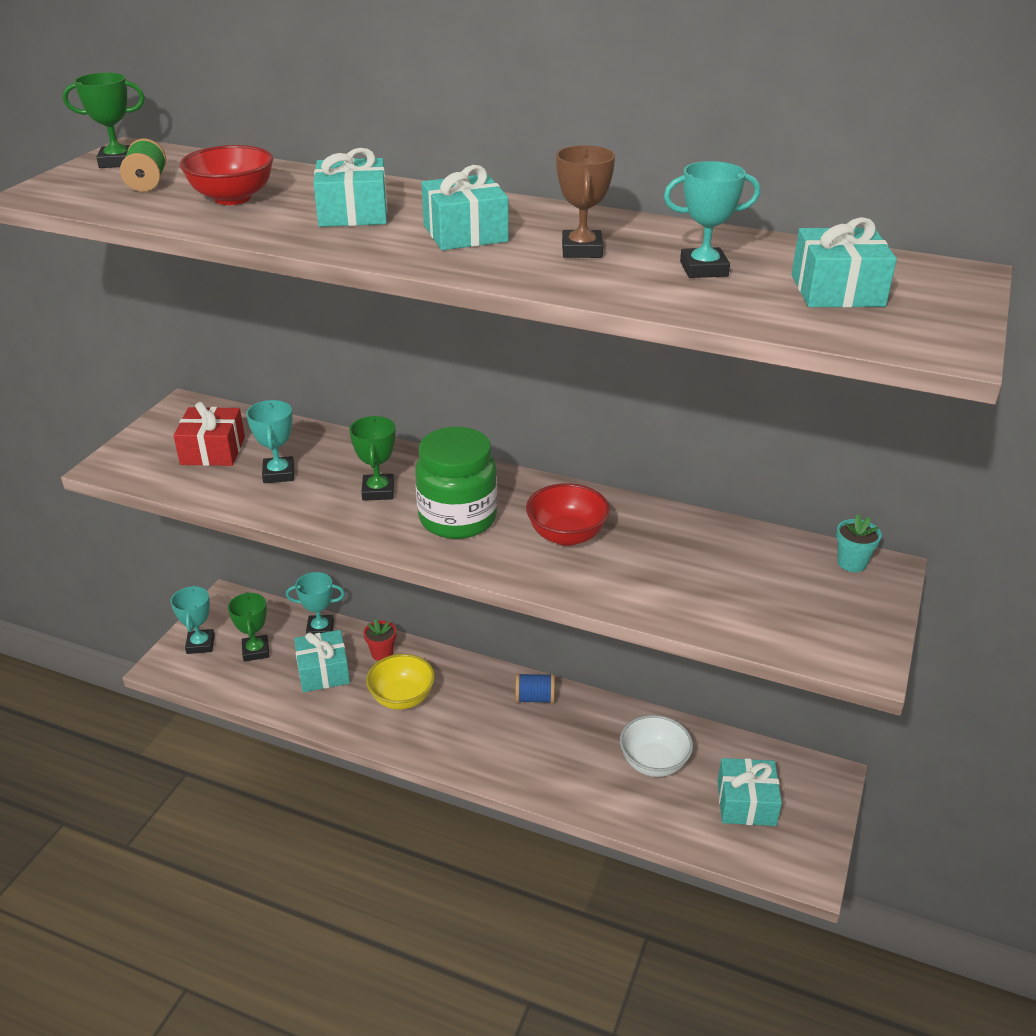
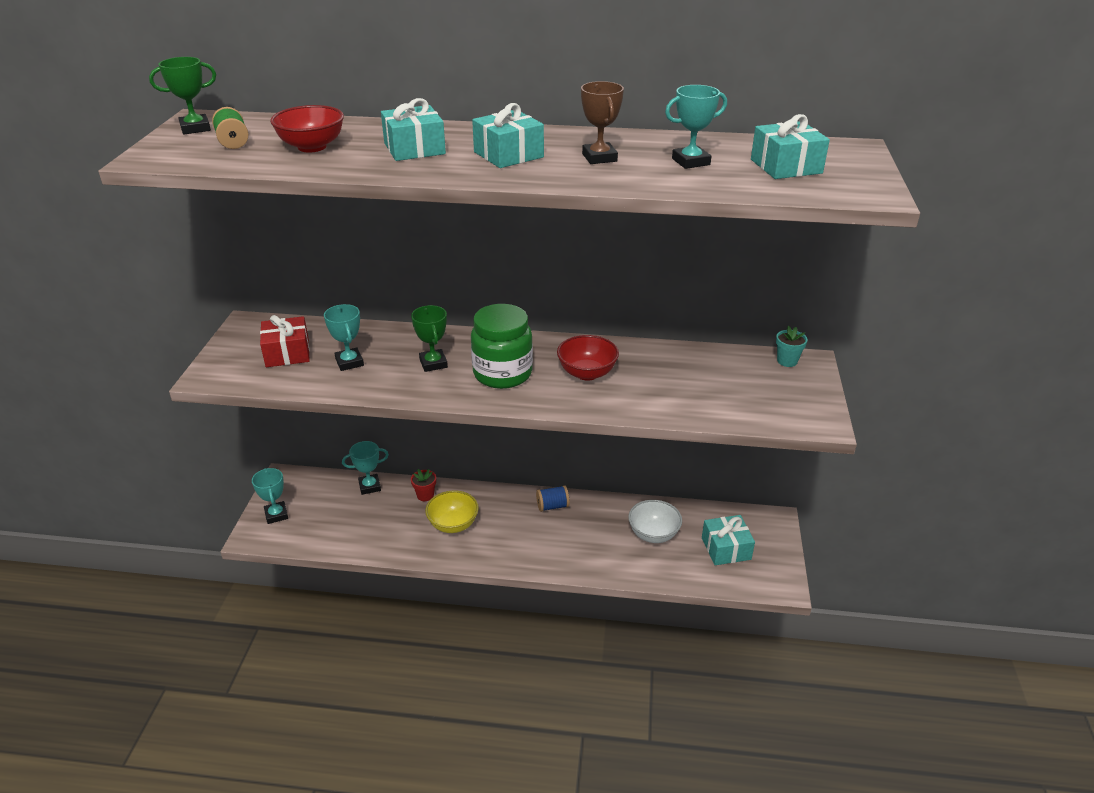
camera: 15 degrees left, 0 degrees up
green trophy [228,592,270,662] -> none
turquoise gift [294,630,350,692] -> none

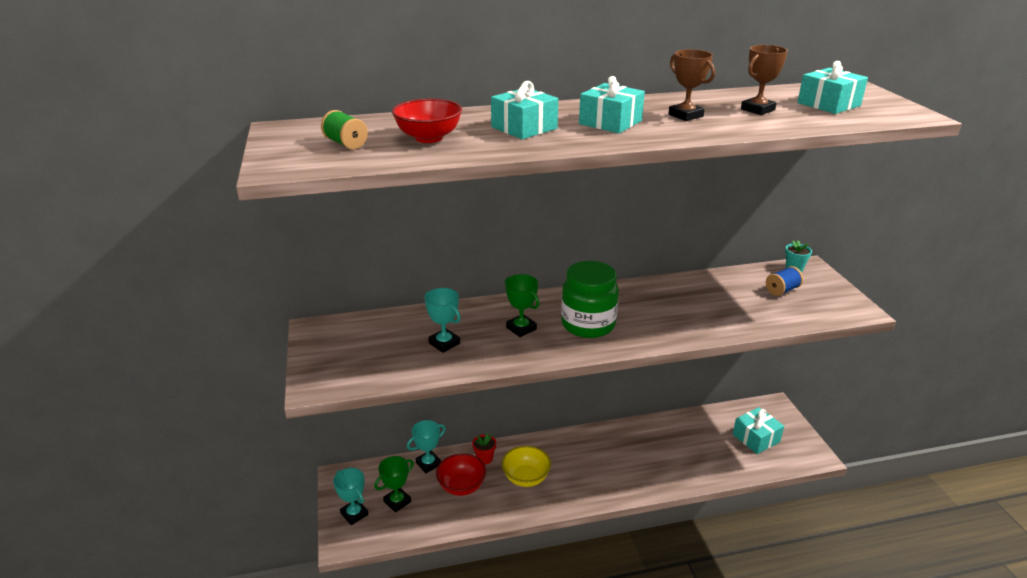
camera: 20 degrees left, 5 degrees down
green trophy [149,57,216,134] -> green trophy moved to [374,456,414,513]
red gift [260,315,310,367] -> none
blue spool [536,485,570,512] -> blue spool moved to [766,266,803,296]
red bowl [557,335,619,381] -> red bowl moved to [436,454,486,496]
white bowl [628,500,682,543] -> none
turquoise trophy [665,85,727,169] -> brown trophy [741,45,788,115]

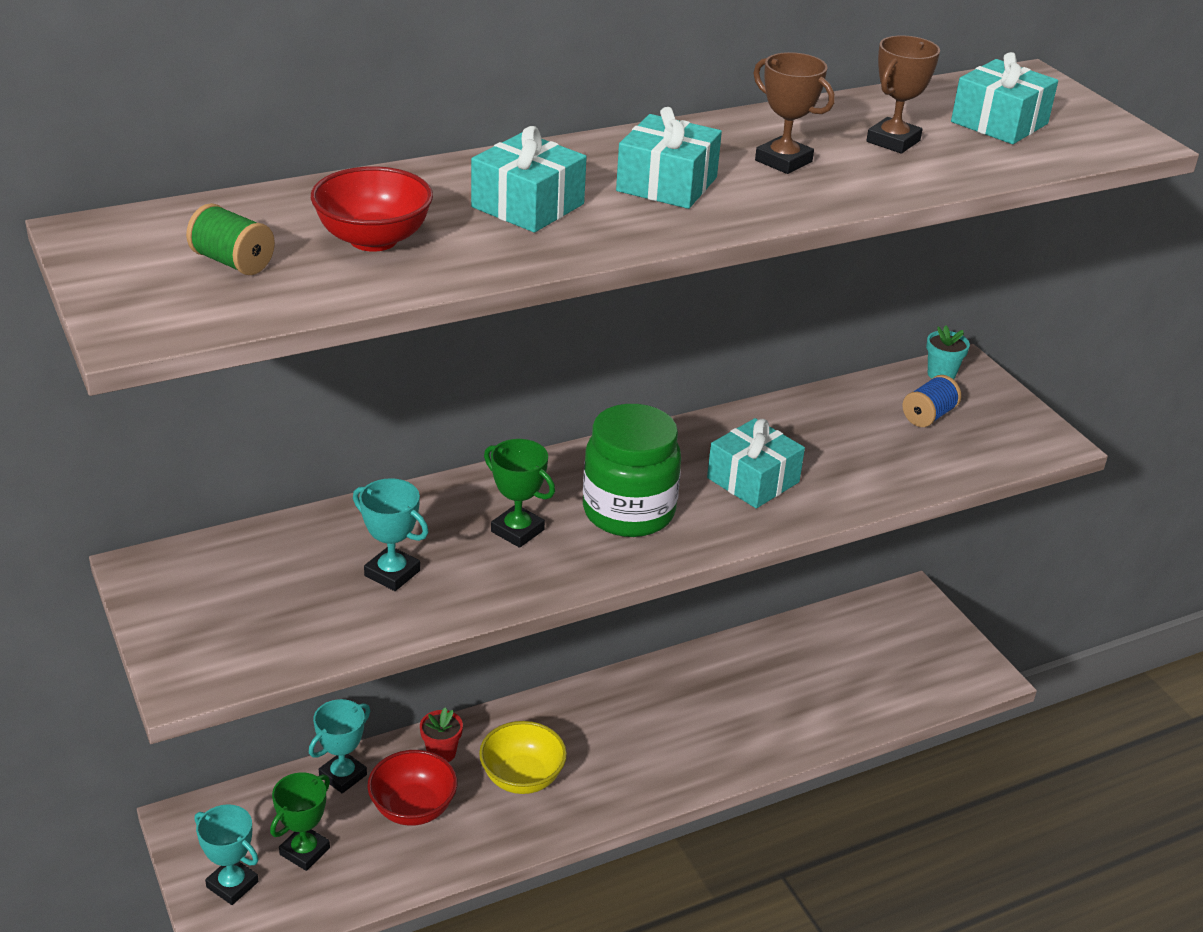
camera: 15 degrees left, 5 degrees up
turquoise gift [733,407,784,454] -> turquoise gift moved to [707,418,805,508]

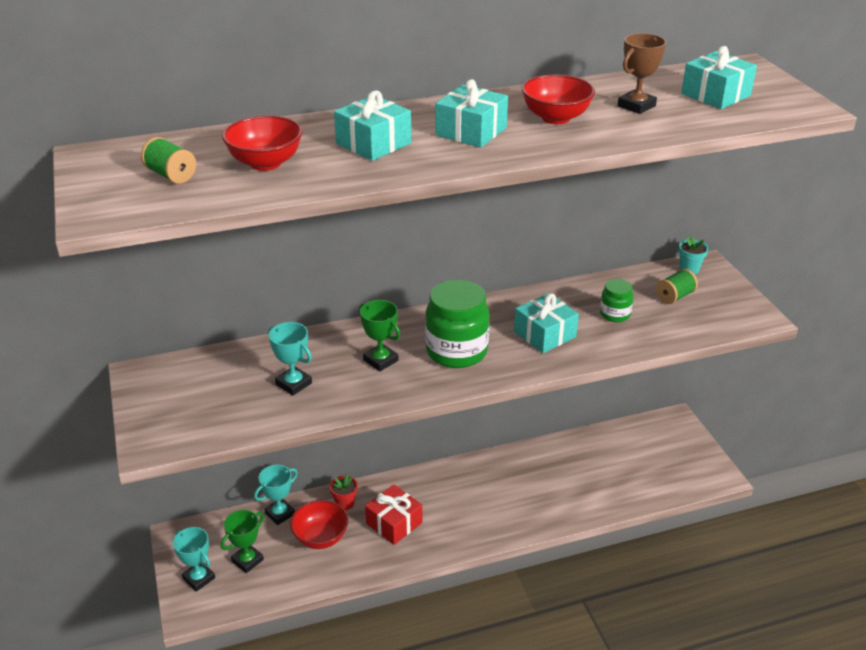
camera: 10 degrees right, 0 degrees up
yellow bowl [479,721,567,794] -> red gift [365,484,422,545]
brown trophy [754,52,835,174] -> red bowl [522,74,595,124]
blue spool [902,375,961,427] -> green spool [656,269,698,304]
none -> green jar [600,279,633,322]

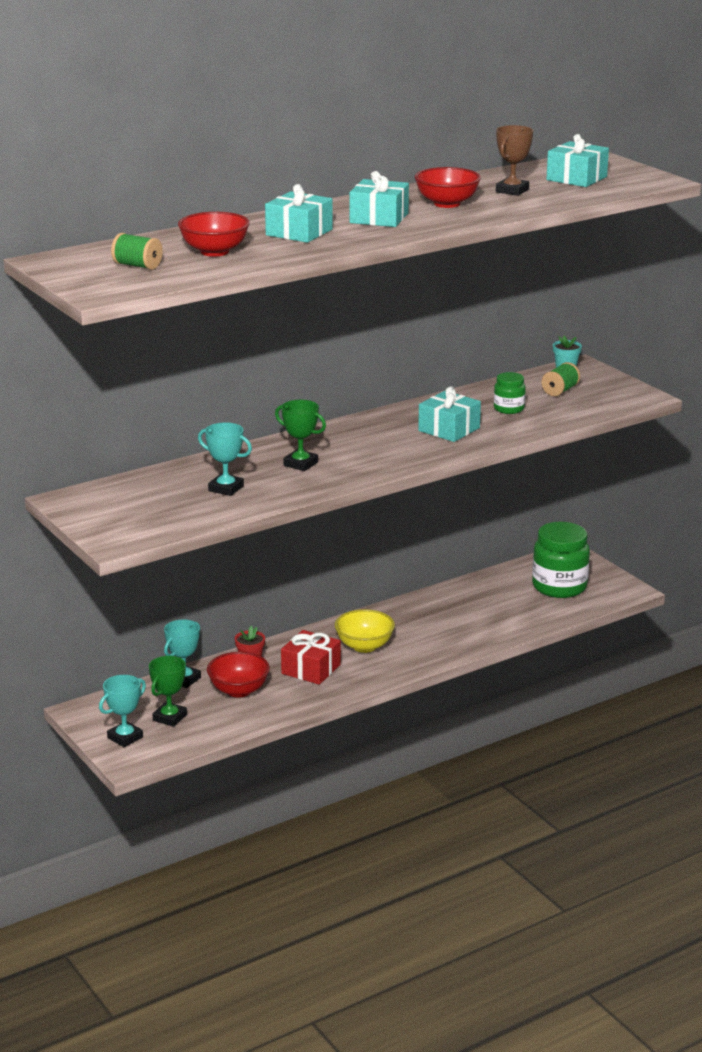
camera: 15 degrees left, 10 degrees down
turquoise trophy [173,527,215,592] -> turquoise trophy turned 75 degrees counterclockwise [99,675,146,747]
green jar [425,280,490,368] -> green jar moved to [532,522,590,598]
none -> yellow bowl [335,609,395,653]

